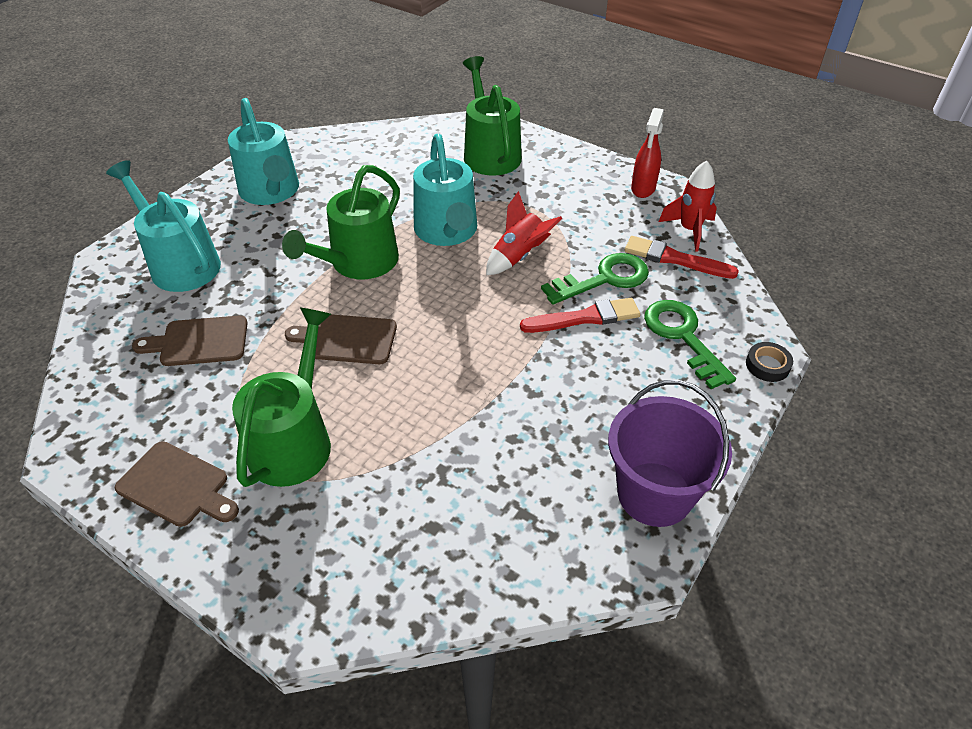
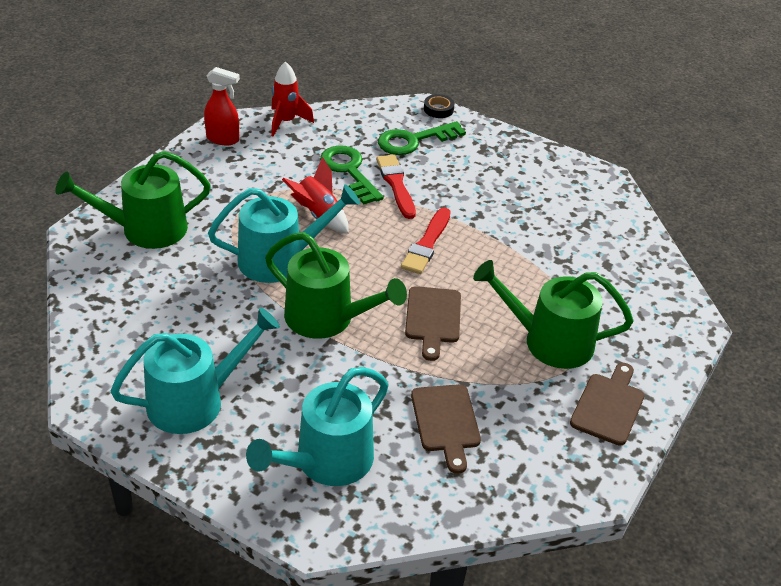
camera: 95 degrees left, 5 degrees down
purple bucket [608,380,732,527] -> none
red brush [624,236,739,279] -> red brush moved to [401,207,451,274]

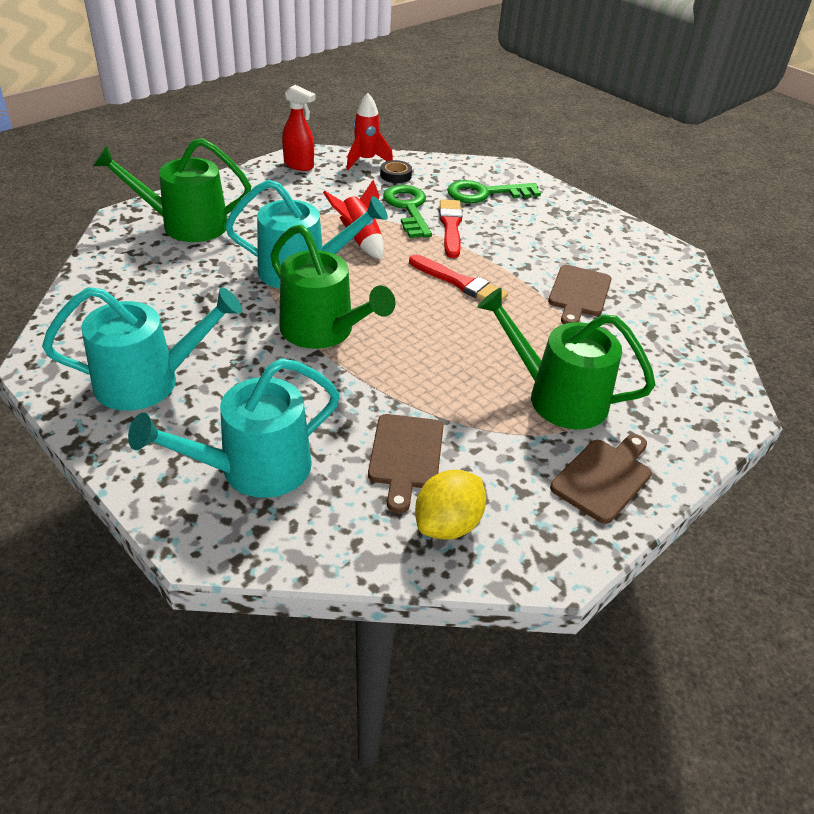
camera: 15 degrees right, 0 degrees up
red brush [401,207,451,274] -> red brush turned 90 degrees counterclockwise [409,255,508,301]
brown cutting board [405,286,461,361] -> brown cutting board moved to [548,265,612,324]
black tape [424,94,454,118] -> black tape moved to [380,160,412,183]
none -> yellow lemon [415,470,486,540]

